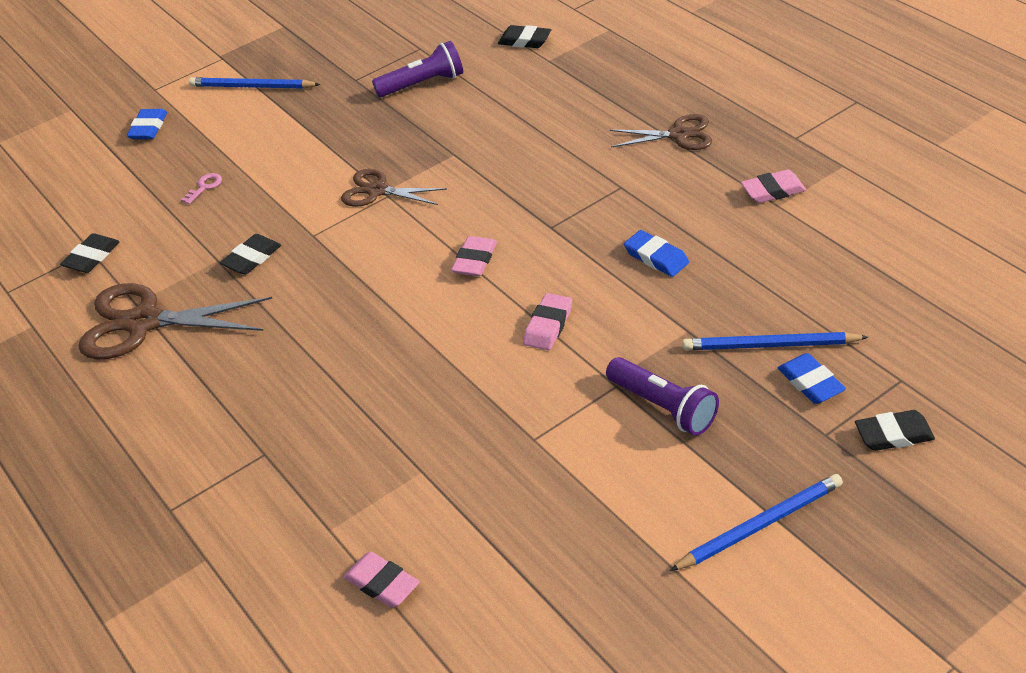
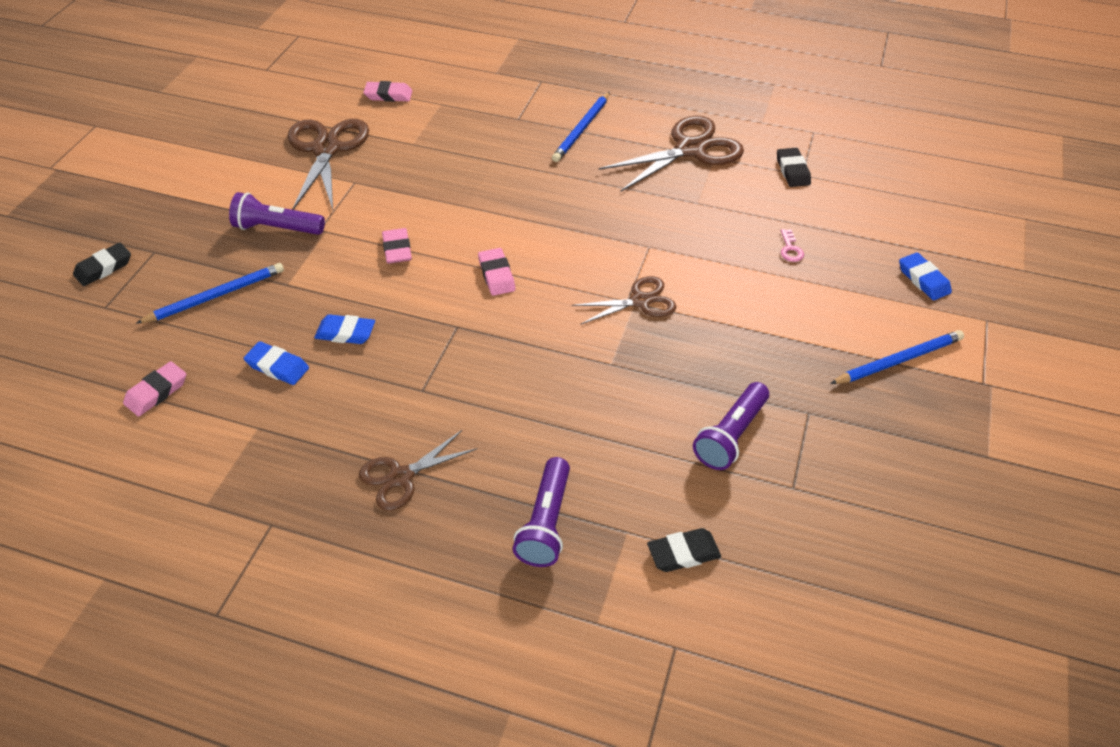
camera: 140 degrees right, 5 degrees up
black eraser [220,234,281,275] -> none
blue pencil [670,474,843,571] -> blue pencil moved to [552,92,610,162]
pink eraser [741,170,806,203] -> pink eraser moved to [123,361,186,417]
blue eraser [778,353,846,404] -> blue eraser moved to [244,341,309,385]
none -> brown scissors [288,119,369,210]
none -> purple flashlight [513,457,570,567]

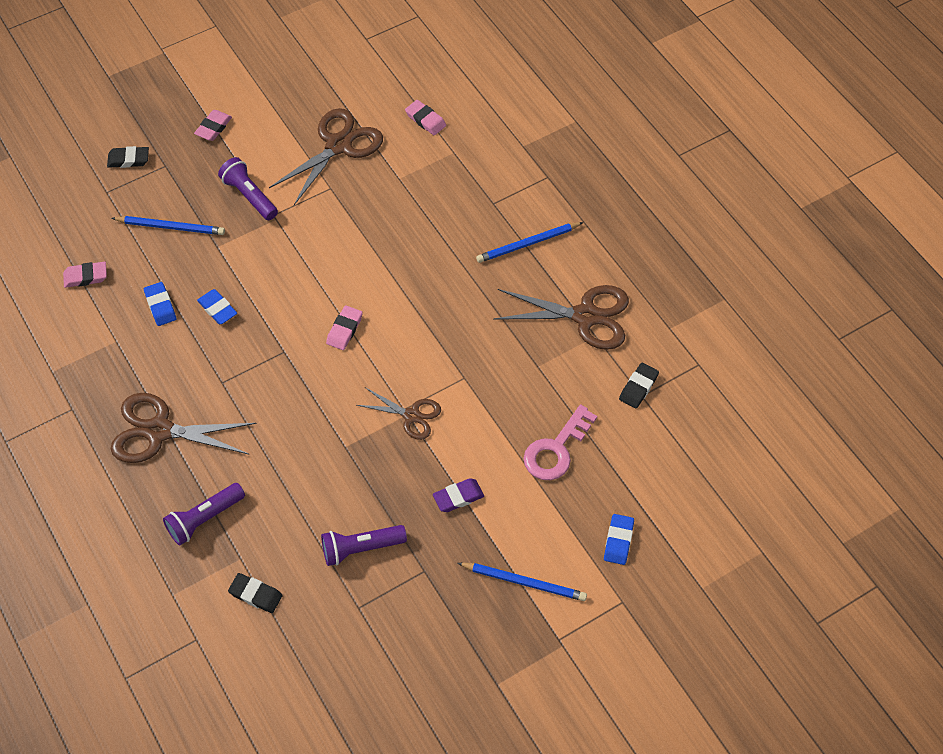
camera: 40 degrees right, 10 degrees up
brown scissors [359,430,477,511] -> brown scissors [111,393,257,463], size x1.68
pink eraser [382,228,412,264] -> pink eraser moved to [194,110,232,141]
pink key [781,229,804,262] -> pink key [524,405,597,480], size x2.28
none -> purple eraser [433,478,484,512]

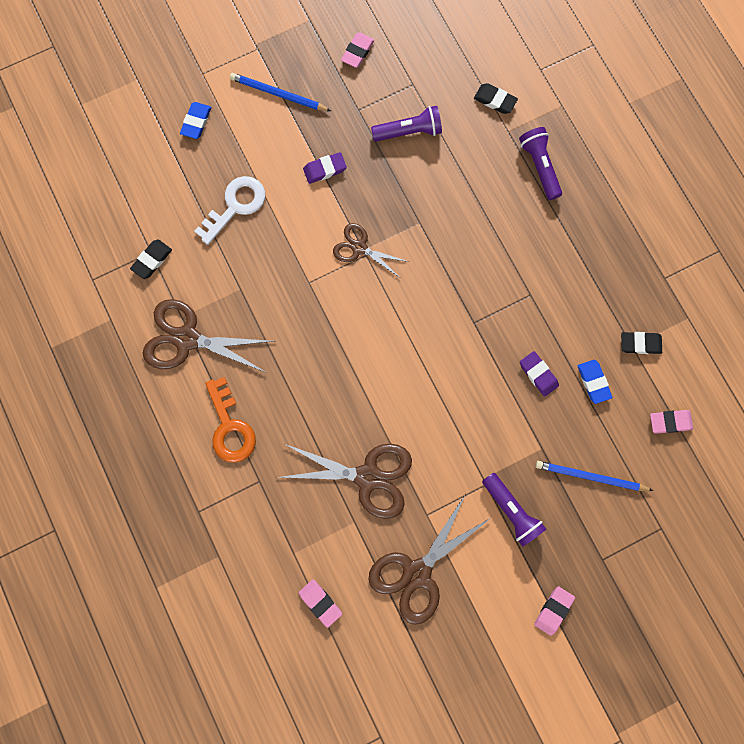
camera: 175 degrees left, 20 degrees up
black eraser [107,146,149,168] -> black eraser moved to [621,332,662,354]
brown scissors [111,393,257,463] -> brown scissors moved to [279,444,412,519]
purple flashlight [163,483,245,545] -> purple flashlight turned 75 degrees counterclockwise [519,127,562,200]
blue eraser [197,289,237,324] -> purple eraser [520,351,559,397]
pink eraser [326,305,363,350] -> pink eraser moved to [341,32,375,68]
blue pencil [476,222,584,263] -> orange key [205,377,256,463]
pink key [524,405,597,480] -> white key [194,176,265,245]

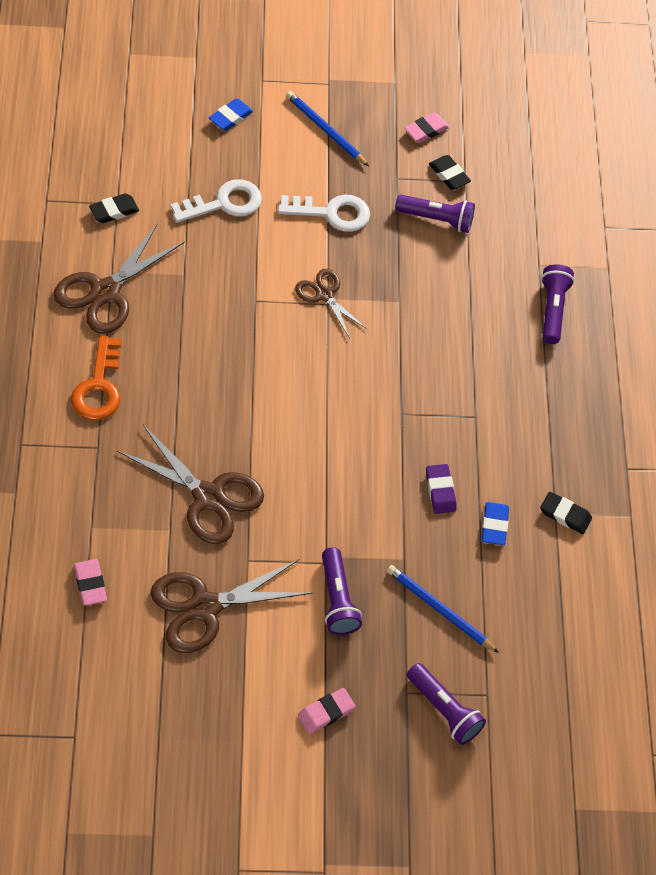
camera: 20 degrees right, 20 degrees down
brown scissors [143,299,274,373] -> brown scissors turned 90 degrees counterclockwise [54,223,185,334]
purple eraser [303,152,347,184] -> white key [278,195,370,232]
black eraser [474,83,518,114] -> black eraser moved to [429,155,471,190]
pink eraser [650,410,693,434] -> none
none -> purple flashlight [407,663,486,745]

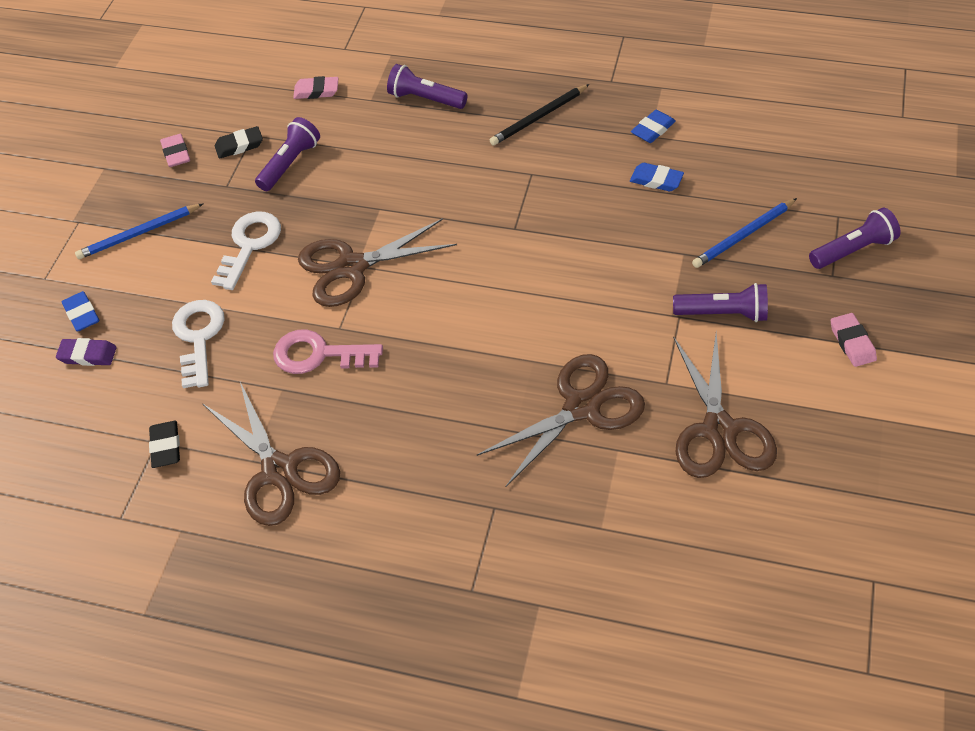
camera: 65 degrees left, 5 degrees down
orange key [71,335,121,420] -> none
pink eraser [74,559,107,606] -> pink eraser moved to [293,76,338,99]
brown scissors [295,269,368,338] -> brown scissors [298,218,457,307], size x1.68
purple eraser [426,464,457,514] -> purple eraser moved to [56,338,117,366]
black eraser [540,492,592,534] -> blue eraser [631,110,676,143]
none -> pink key [273,329,383,374]
none -> black pencil [490,84,589,145]

